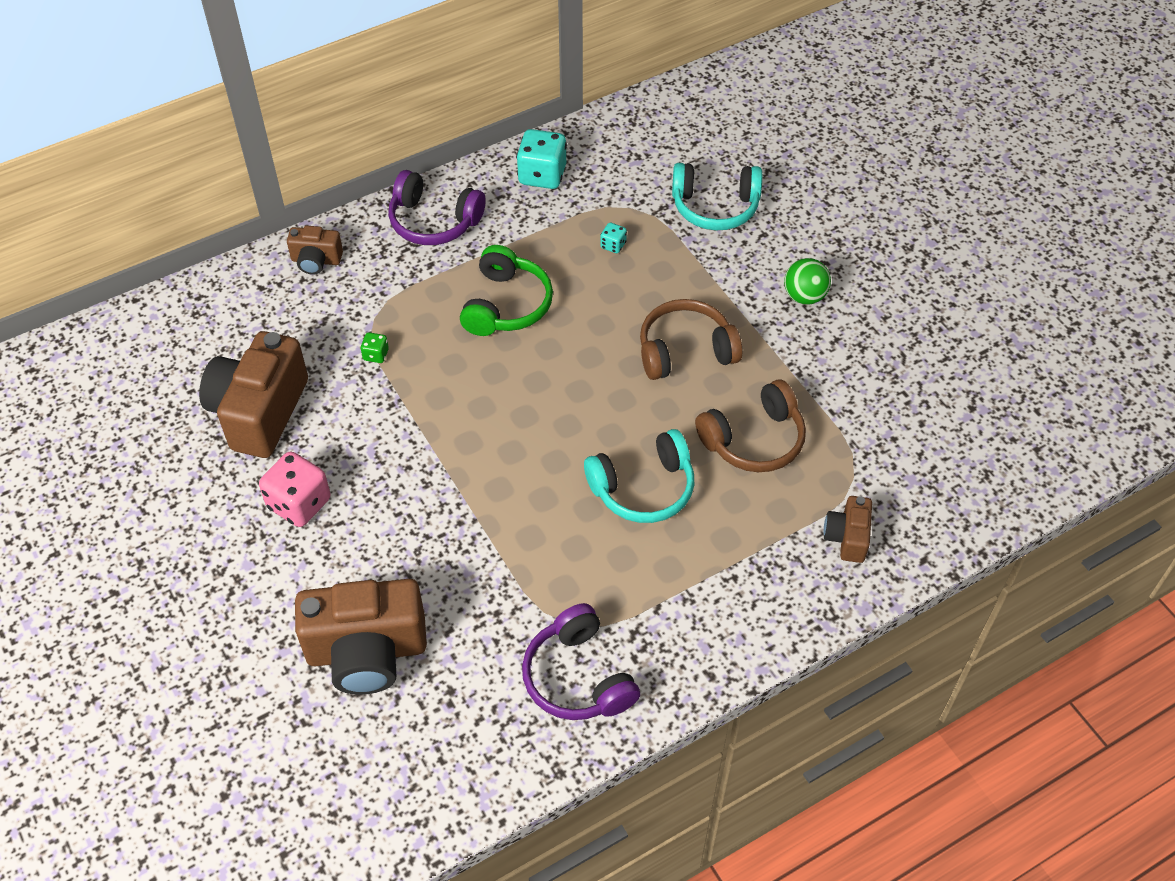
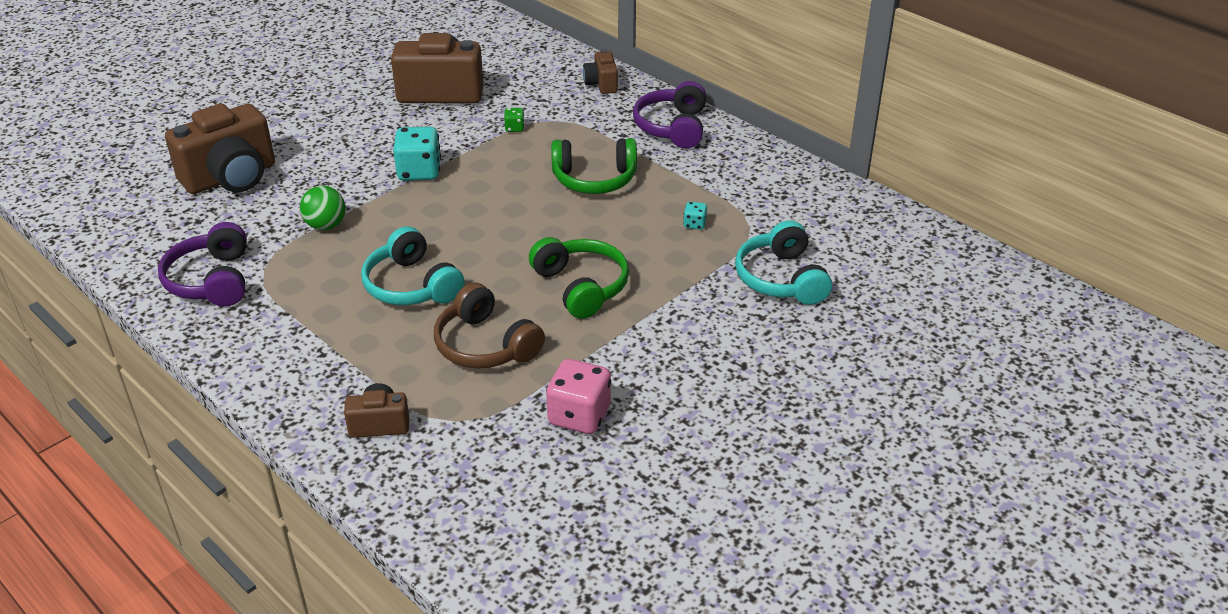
camera: 75 degrees right, 15 degrees down
pink dice [259,452,331,527] -> pink dice moved to [546,359,611,434]
brown camera [295,579,427,695] -> brown camera turned 105 degrees counterclockwise [165,103,275,194]
turquoise dice [516,129,567,189] -> turquoise dice moved to [393,127,441,181]
purple headphones [522,603,640,720] -> purple headphones turned 60 degrees counterclockwise [158,222,247,306]
brown headphones [640,299,742,380] -> green headphones [529,237,629,319]
green ball [784,258,831,305] -> green ball moved to [300,186,346,230]

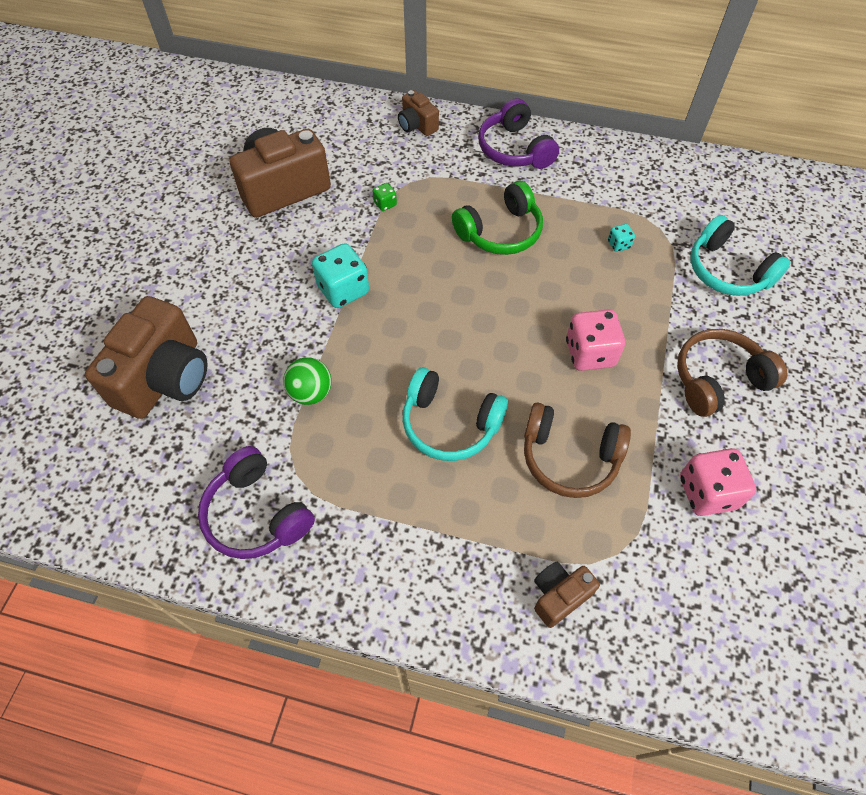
camera: 30 degrees left, 20 degrees up
green headphones [529,237,629,319] -> pink dice [566,309,625,371]
none -> brown headphones [677,329,787,417]

